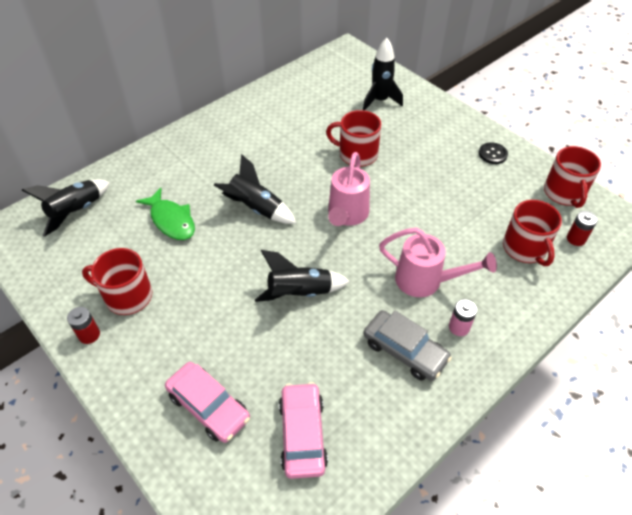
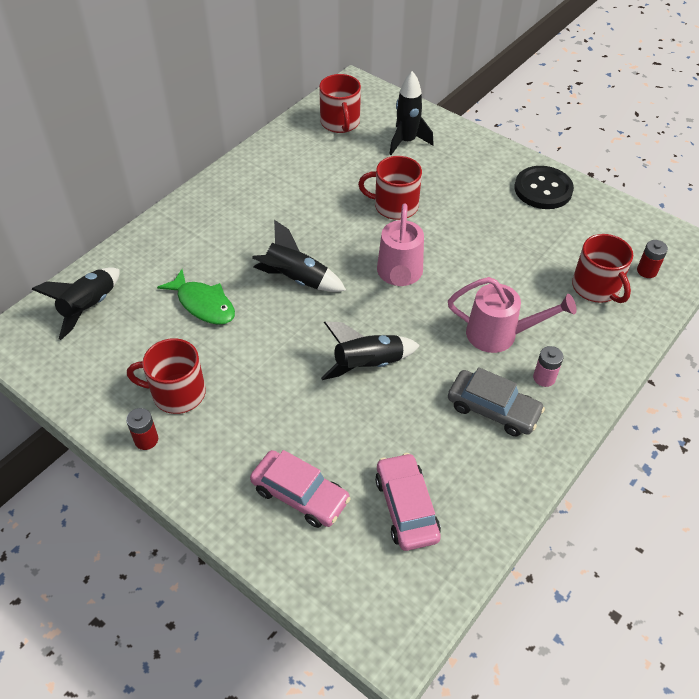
camera: 10 degrees left, 0 degrees up
black button [479,142,508,164] -> black button [515,166,574,209], size x1.83
red mug [544,146,601,208] -> red mug moved to [319,74,361,133]

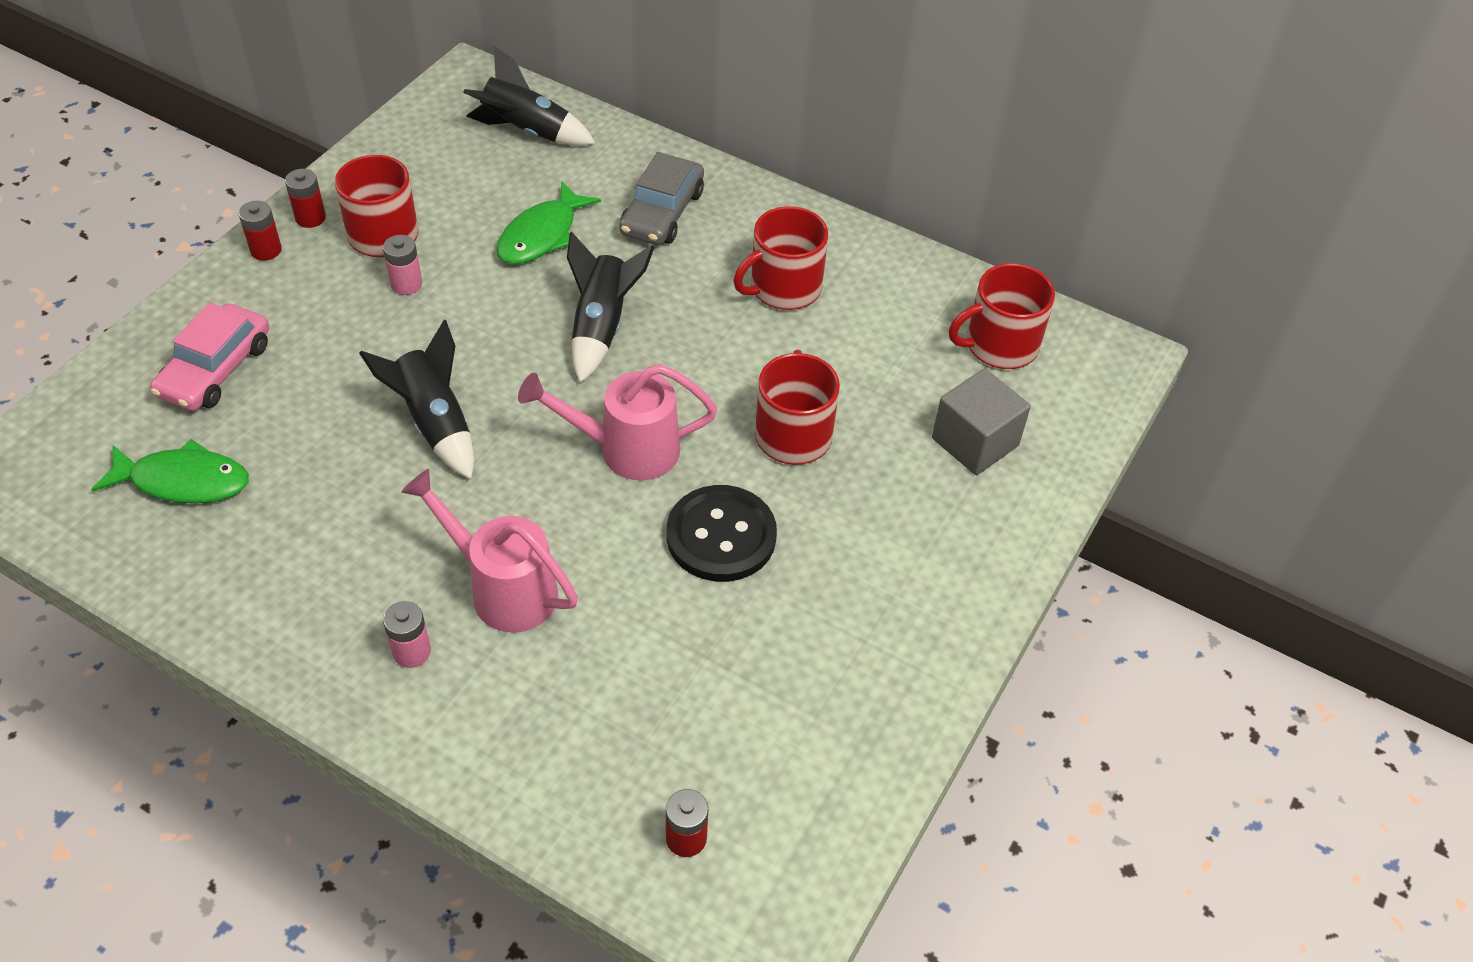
camera: 80 degrees right, 0 degrees up
pink car [375,453,441,551] -> green fish [91,439,249,503]
black rocket [389,71,434,155] -> grey cube [932,368,1031,475]
pink watering can [448,277,577,353] -> pink watering can turned 120 degrees clockwise [401,469,578,633]
grey car [448,367,545,436] -> grey car moved to [619,152,704,245]
black button [515,166,574,209] -> black button moved to [667,485,777,582]
red mug [572,234,633,303] -> red mug moved to [733,206,828,310]
none -> red battery [239,201,282,261]
none -> pink battery [383,235,422,295]

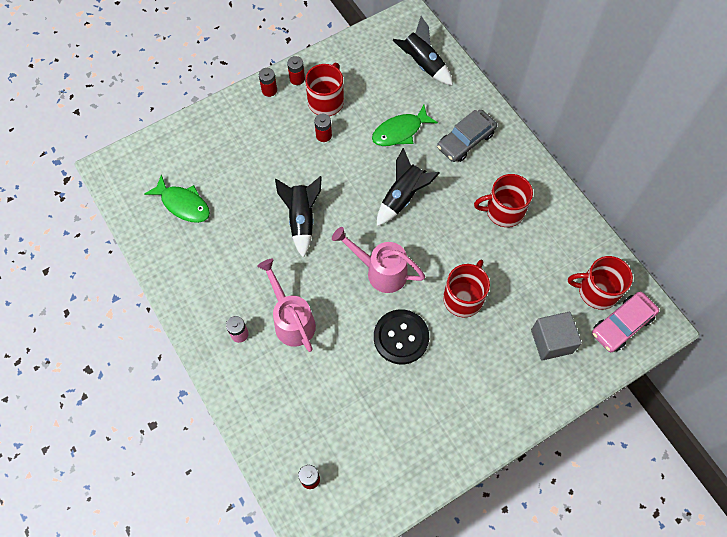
camera: 30 degrees right, 15 degrees up
pink car [150,303,269,411] -> pink car moved to [592,292,659,352]
pink battery [383,235,422,295] -> red battery [314,114,332,142]

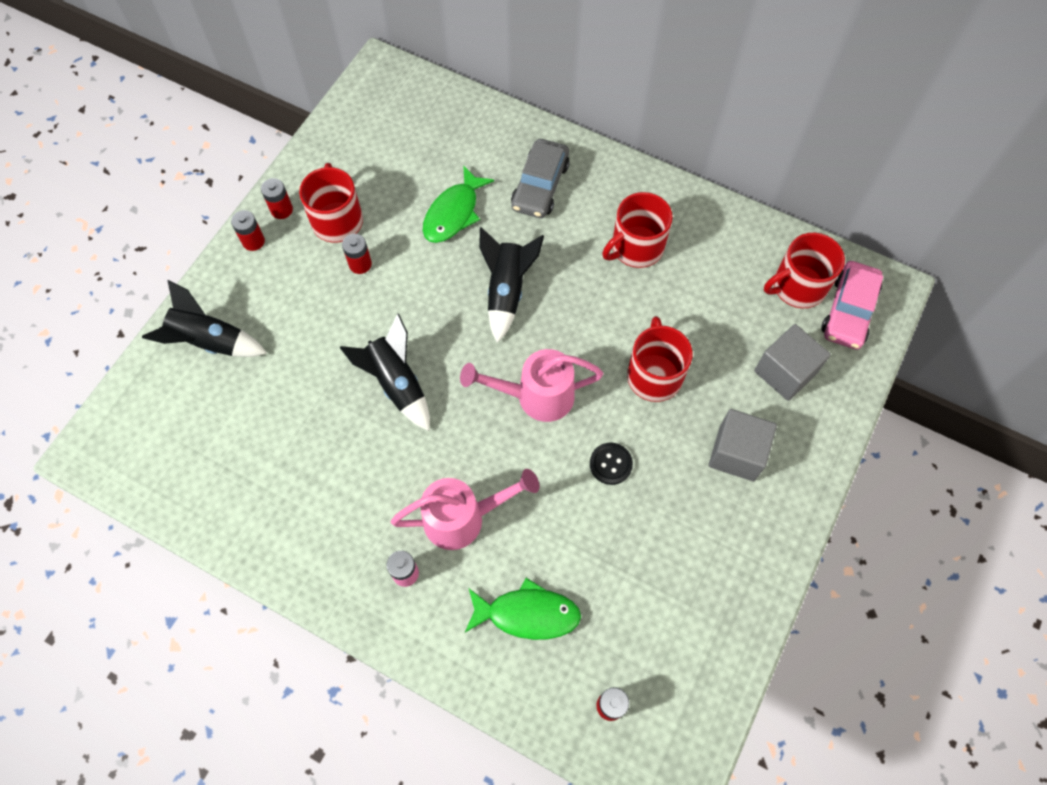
camera: 30 degrees left, 0 degrees up
green fish [144,175,210,223] -> green fish moved to [465,578,581,640]
pink watering can [257,259,316,352] -> pink watering can turned 135 degrees clockwise [391,469,539,550]
black button [374,309,429,364] -> black button [590,443,633,485], size x0.55
black rocket [393,16,453,86] -> black rocket moved to [142,280,267,357]
none -> grey cube [709,409,777,481]

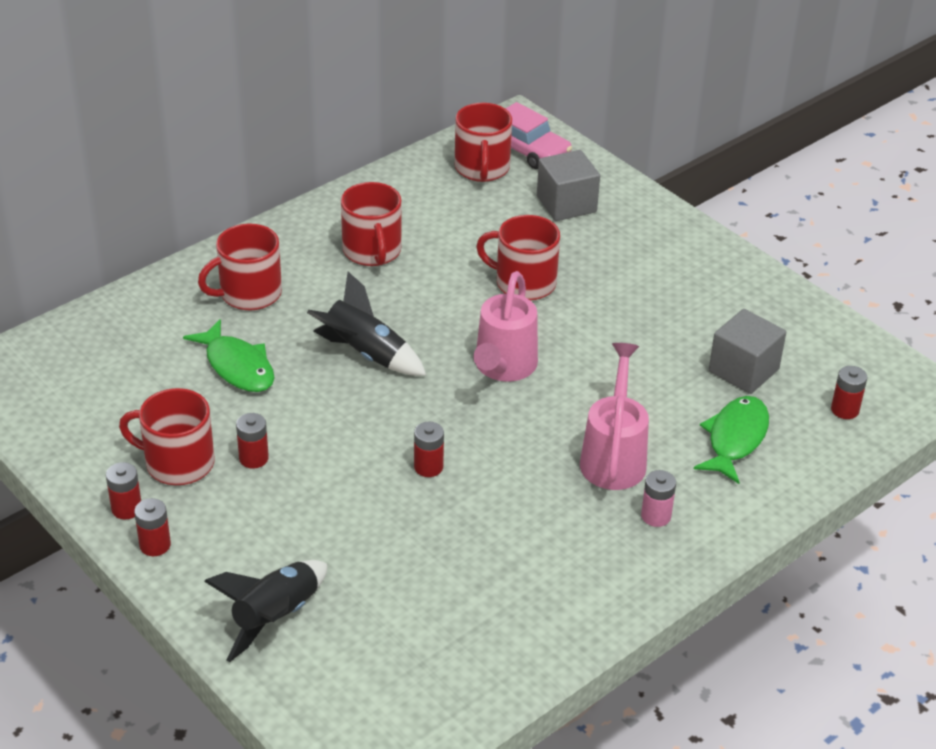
camera: 70 degrees left, 25 degrees down
black rocket [340,314,430,431] -> red battery [414,422,444,477]
grey car [511,139,570,218] -> red mug [198,224,282,310]
black button [590,443,633,485] -> none
grey cube [709,409,777,481] -> grey cube moved to [709,309,786,394]

